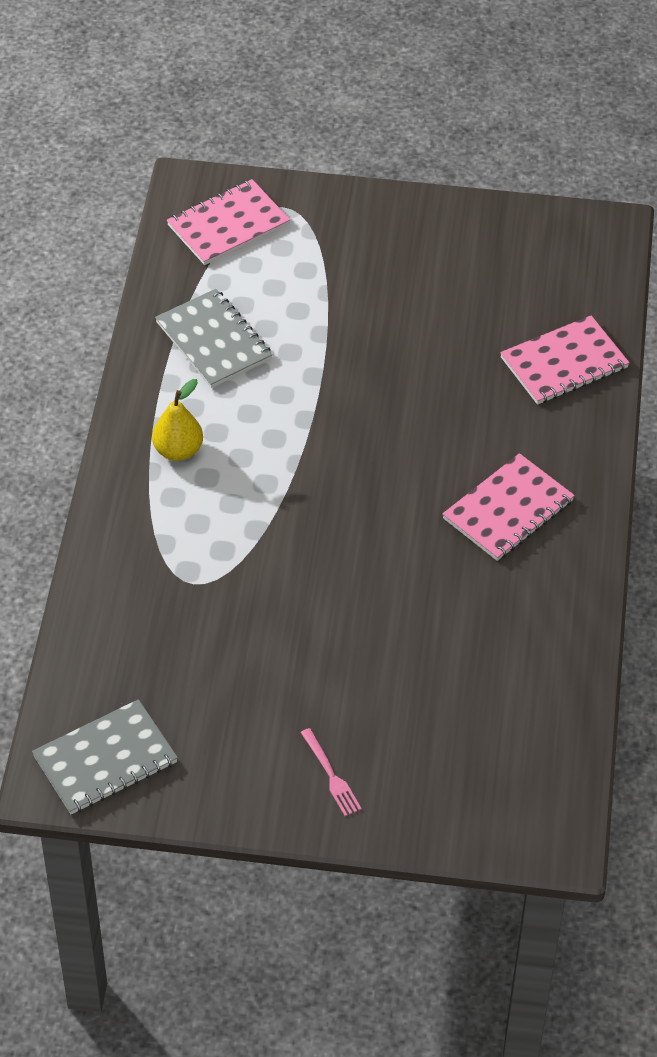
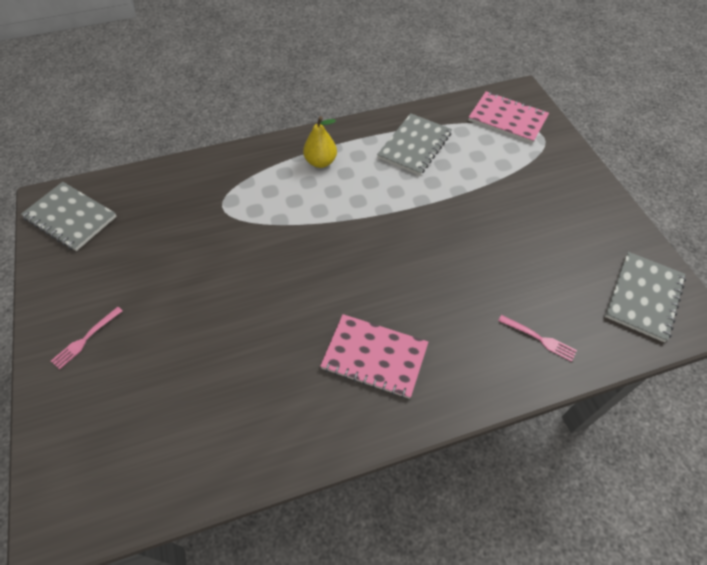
camera: 65 degrees right, 5 degrees up
pink notebook [500,315,630,405] -> pink fork [498,315,577,362]
none -> grey notebook [605,252,686,342]

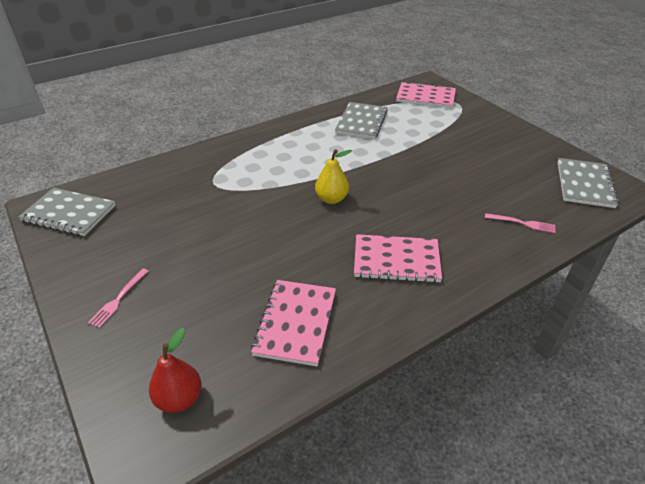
camera: 15 degrees left, 15 degrees down
yellow pear [303,116,337,168] -> yellow pear moved to [315,149,352,204]
none -> red pear [149,328,202,413]
none -> pink notebook [251,280,336,366]

